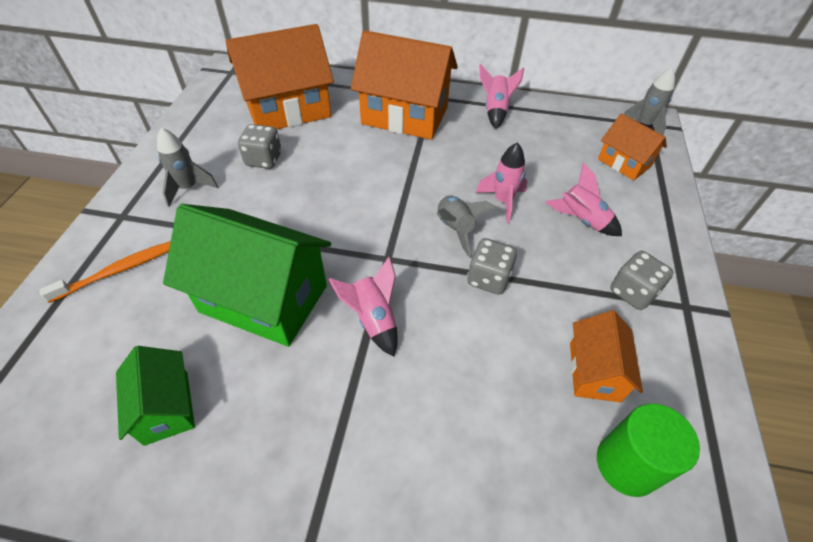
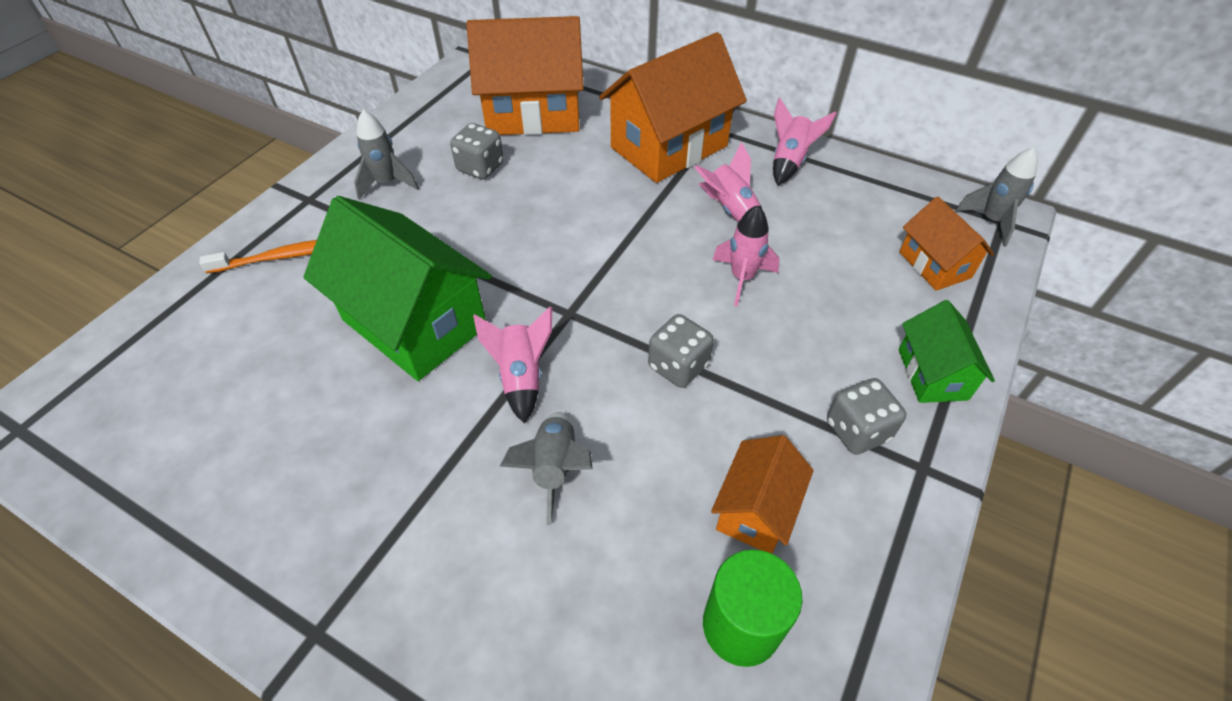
camera: 20 degrees right, 0 degrees up
green house [116,346,195,446] -> green house moved to [899,300,995,403]
orange house [351,30,458,140] -> orange house turned 75 degrees counterclockwise [599,32,747,183]
grey rocket [437,195,497,257] -> grey rocket moved to [500,412,593,525]
pink rocket [545,162,622,236] -> pink rocket moved to [694,142,762,222]

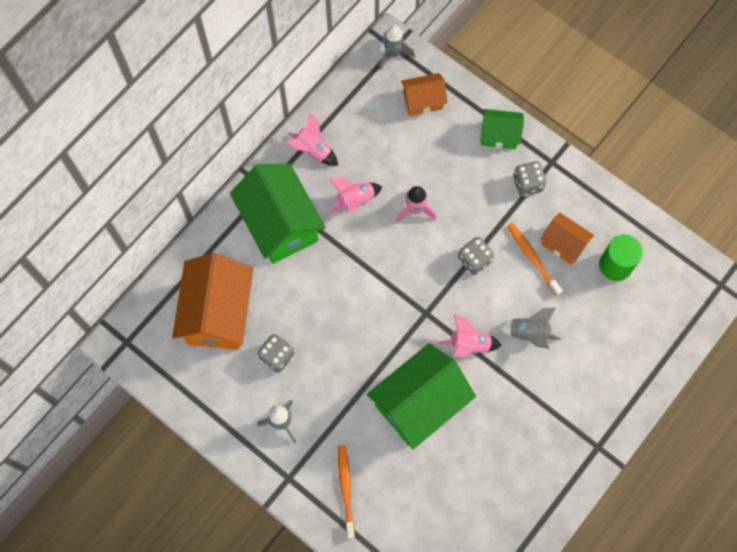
camera: 80 degrees left, 20 degrees up
orange house [599,32,747,183] -> green house [230,164,326,264]
none -> orange toothbrush [507,223,563,296]

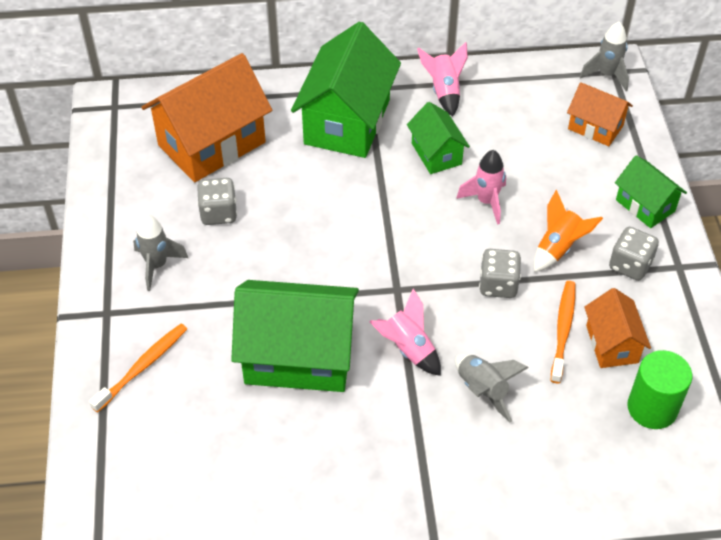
camera: 45 degrees right, 20 degrees down
pink rocket [327,177,382,214] -> green house [407,102,470,174]
none -> orange rocket [534,190,603,272]

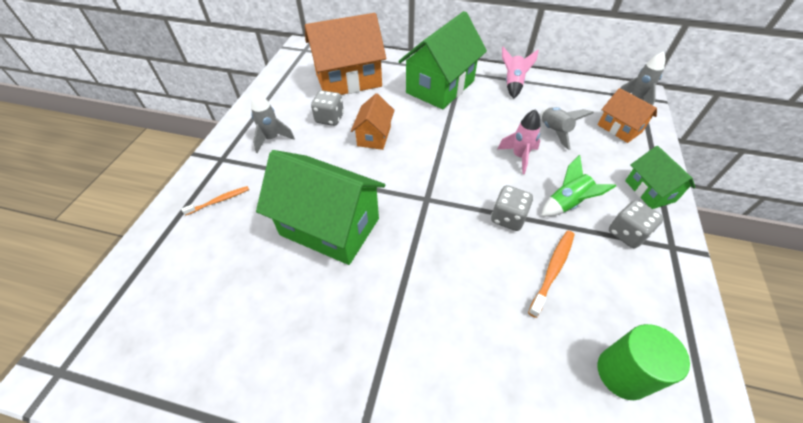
camera: 20 degrees right, 0 degrees up
orange toothbrush [89,324,187,413] -> orange toothbrush [181,186,249,216], size x0.66
pink rocket [370,288,441,376] -> none
green house [407,102,470,174] -> none
grey rocket [455,354,529,422] -> grey rocket moved to [540,107,594,150]
orange rocket [534,190,603,272] -> green rocket [541,155,616,217]
orange house [584,288,651,368] -> orange house moved to [351,93,394,150]

